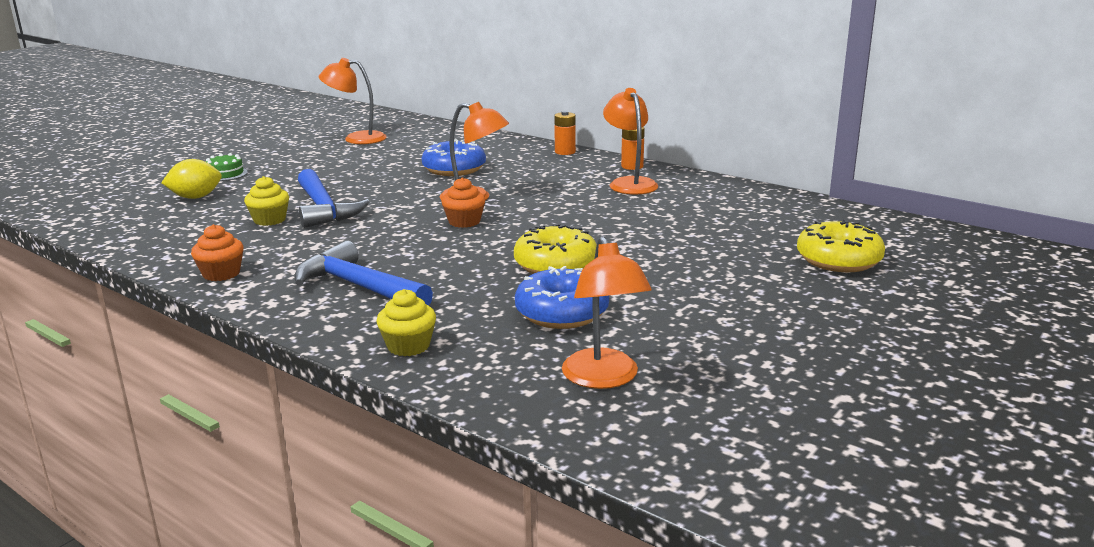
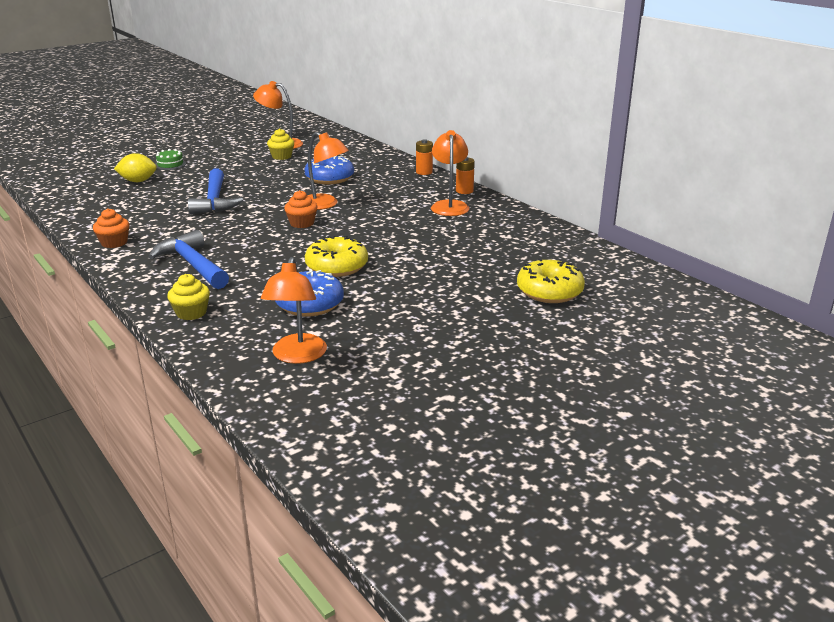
camera: 15 degrees right, 5 degrees up
yellow cupcake [244,176,289,226] -> yellow cupcake moved to [267,129,294,160]

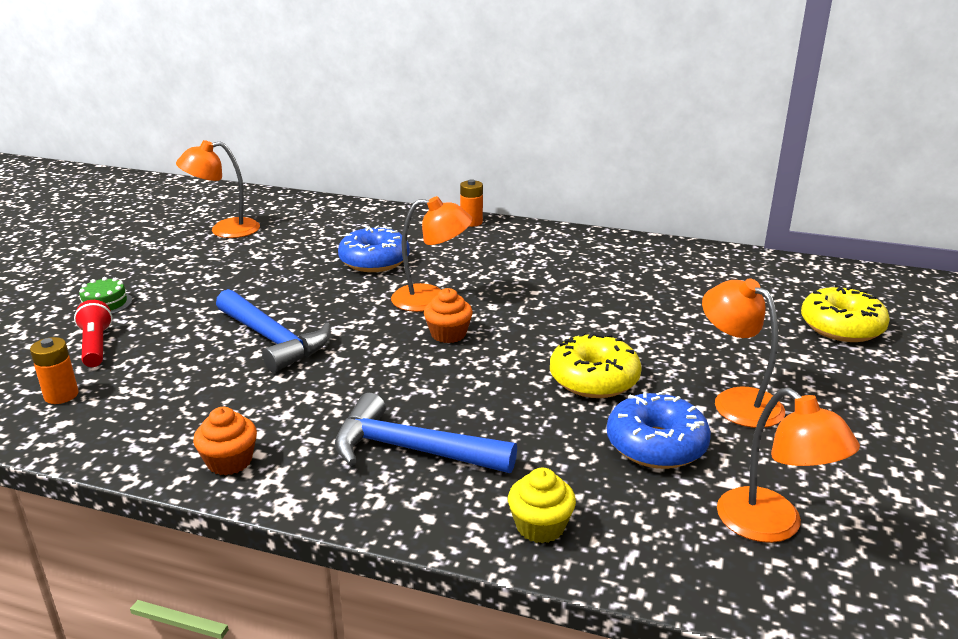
camera: 35 degrees left, 0 degrees up
yellow lemon [114,153,157,182] -> red flashlight [74,300,113,367]
yellow cupcake [267,129,294,160] -> none
orange lamp [431,130,469,216] -> orange lamp moved to [702,278,785,428]
orange battery [456,157,475,194] -> orange battery moved to [30,337,79,404]

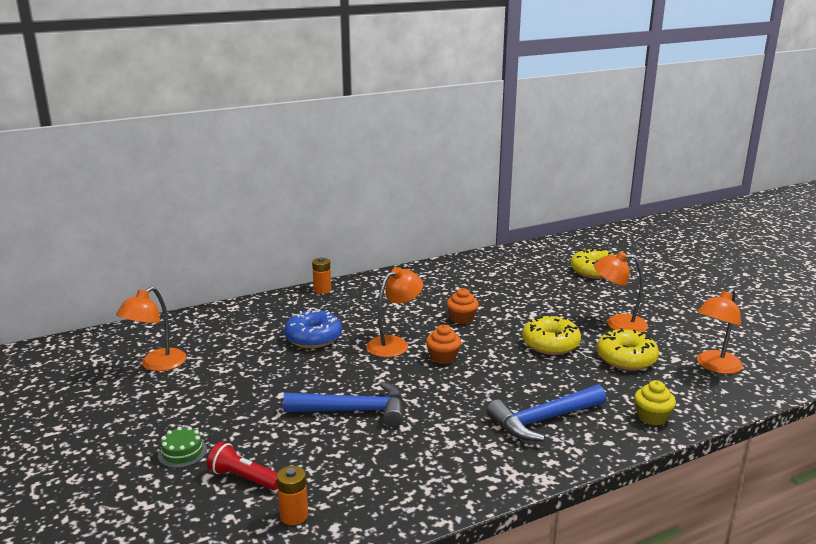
camera: 45 degrees left, 5 degrees down
orange cupcake [193,407,257,475] -> orange cupcake moved to [447,288,479,324]
blue donut [607,391,711,469] -> yellow donut [597,328,659,371]
orange lamp [717,388,860,543] -> orange lamp turned 120 degrees clockwise [697,288,743,374]

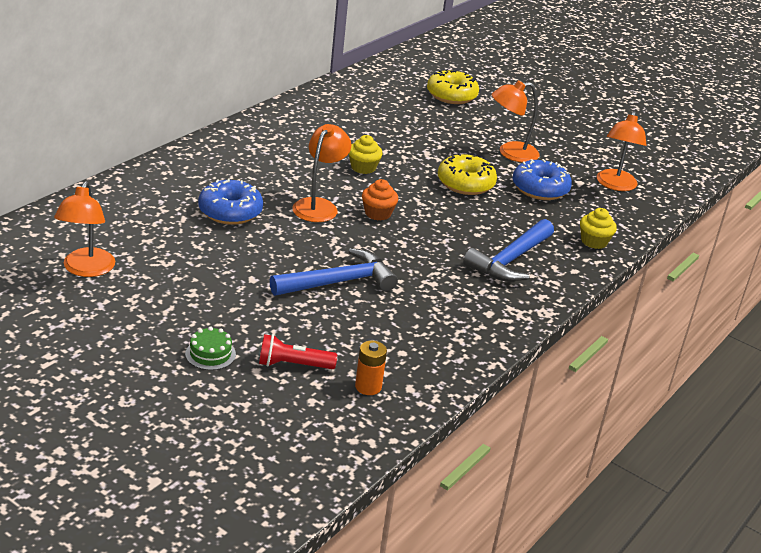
camera: 30 degrees left, 10 degrees up
orange battery [312,257,331,294] -> none
orange cupcake [447,288,479,324] -> yellow cupcake [349,135,383,174]
yellow donut [597,328,659,371] -> blue donut [512,159,572,200]

